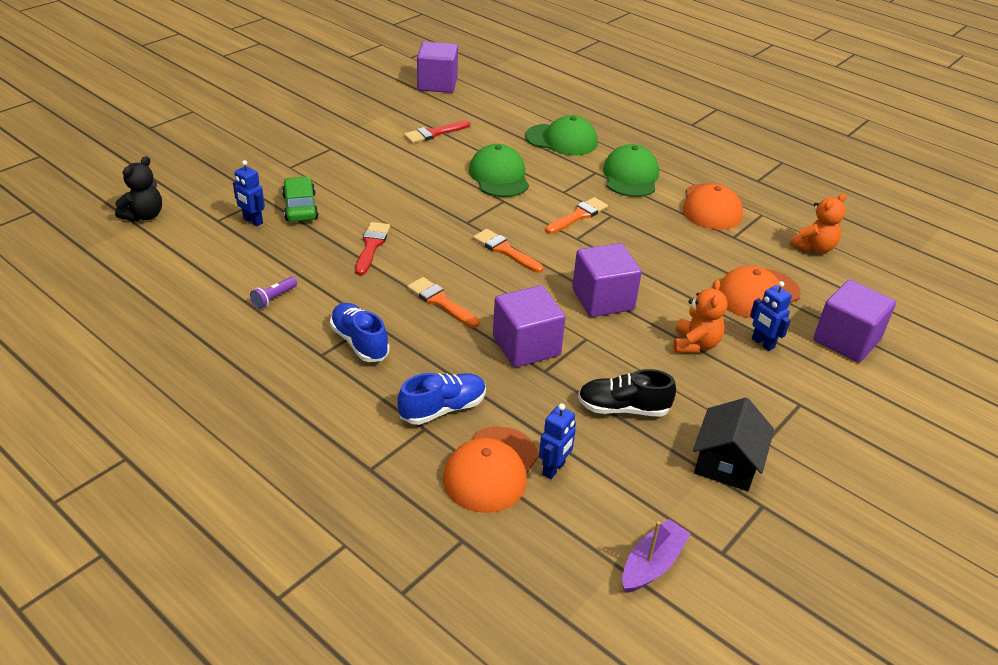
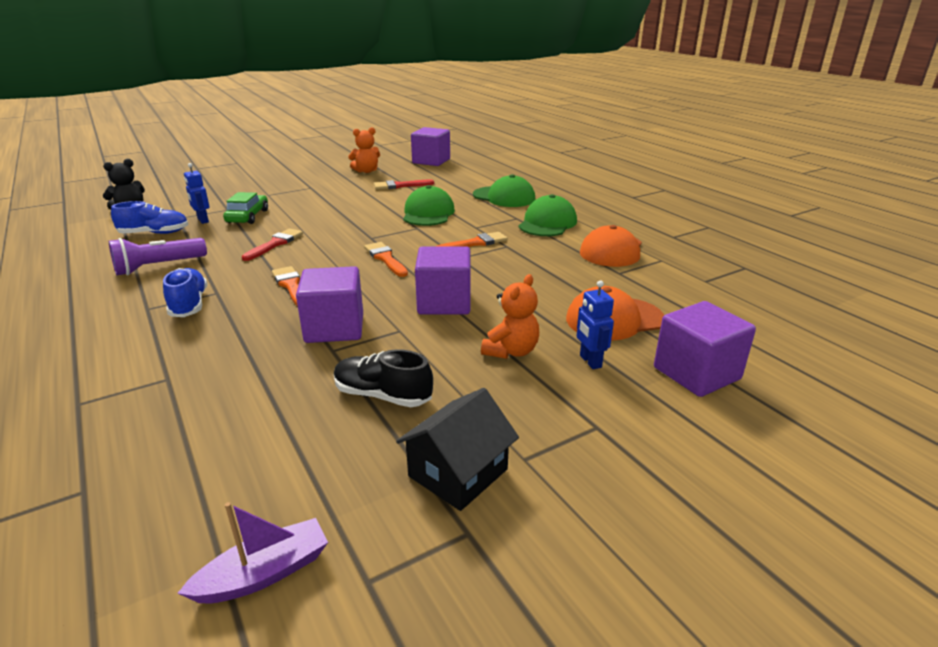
camera: 20 degrees right, 10 degrees down
purple flashlight [250,277,297,309] -> purple flashlight [109,238,207,275], size x1.92
blue shoe [397,373,486,425] -> blue shoe moved to [111,201,189,234]
orange cap [443,426,539,513] -> none
blue robot [539,403,576,479] -> none
orange teddy bear [790,193,846,253] -> orange teddy bear moved to [348,127,380,173]

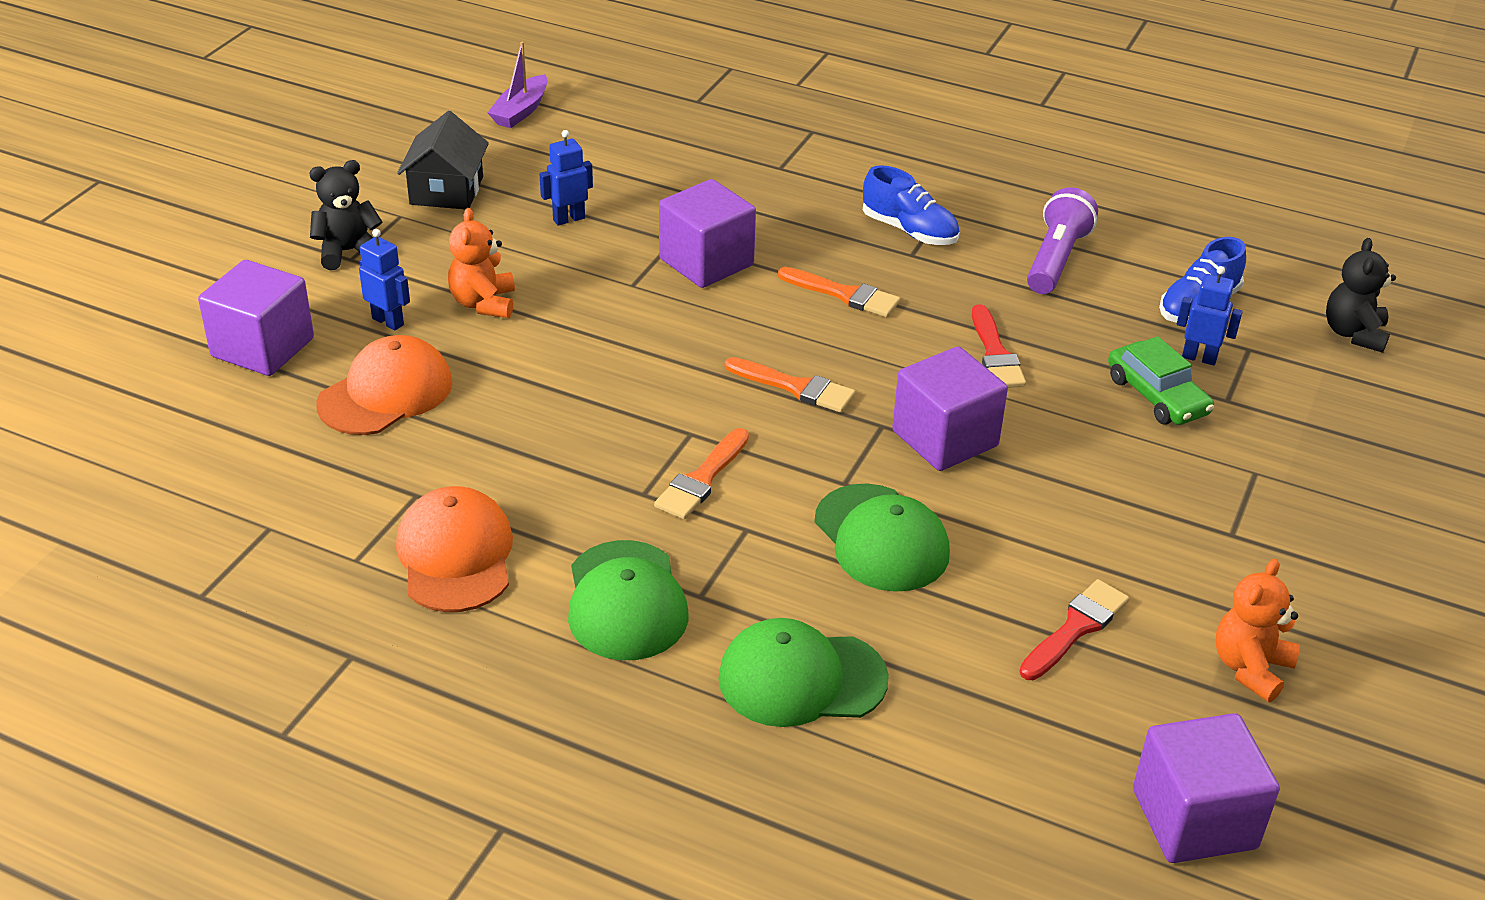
camera: 145 degrees right, 10 degrees up
black shoe [334,349,433,407] -> blue robot [539,130,593,226]
purple cube [415,246,470,315] -> purple cube moved to [892,346,1008,471]
none -> black teddy bear [309,160,383,270]

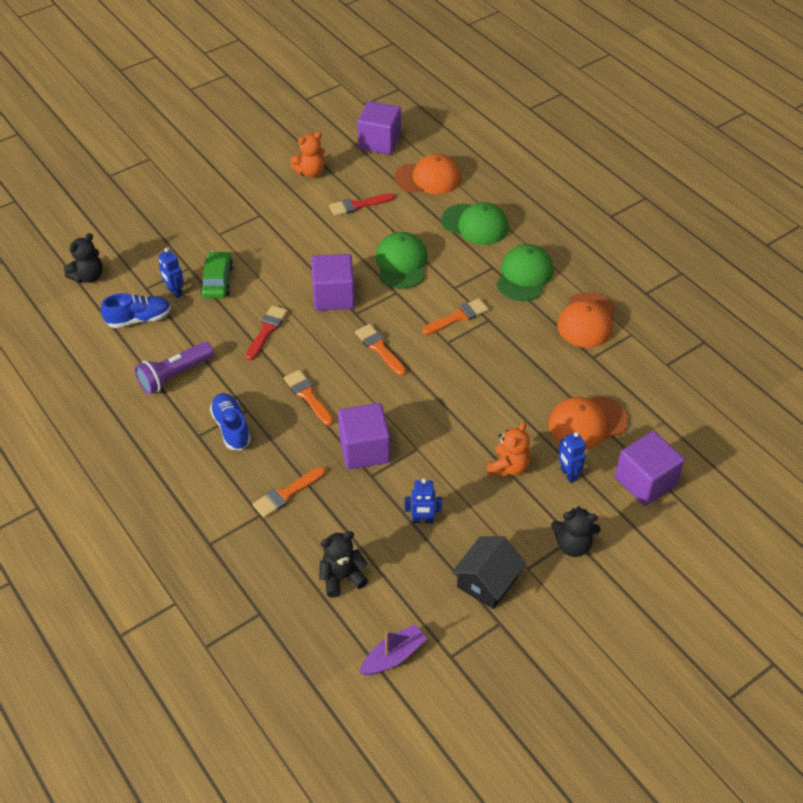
camera: 150 degrees left, 10 degrees up
none -> orange brush [253,467,326,518]
none -> black teddy bear [319,531,368,598]
none -> orange cap [394,154,461,194]

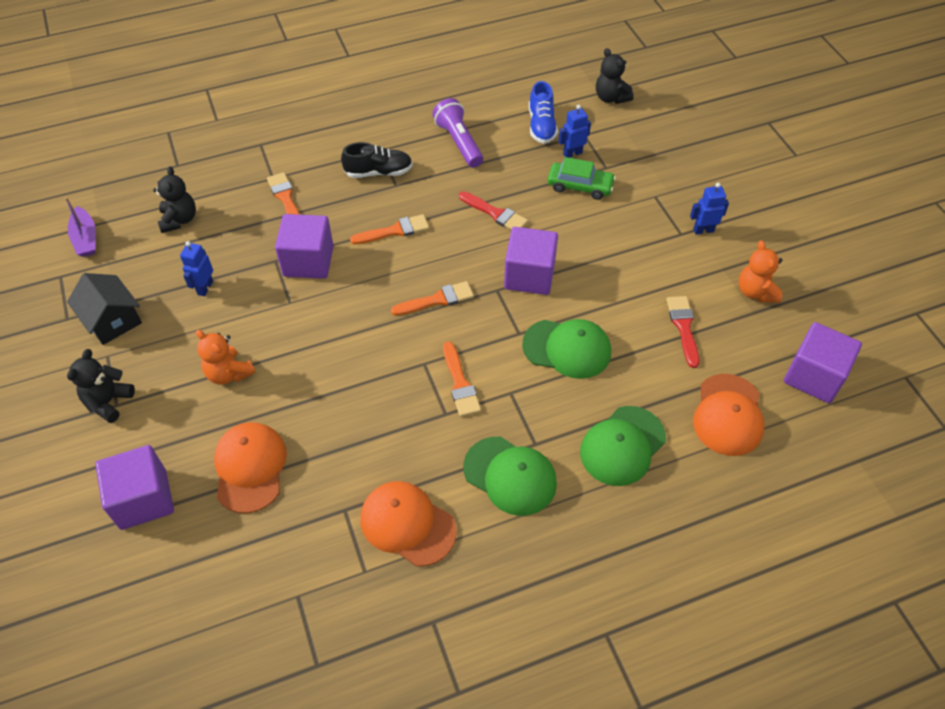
camera: 105 degrees right, 5 degrees up
blue shoe [210,393,251,450] -> black shoe [341,142,413,178]
blue robot [558,432,586,483] -> blue robot moved to [690,183,729,234]

